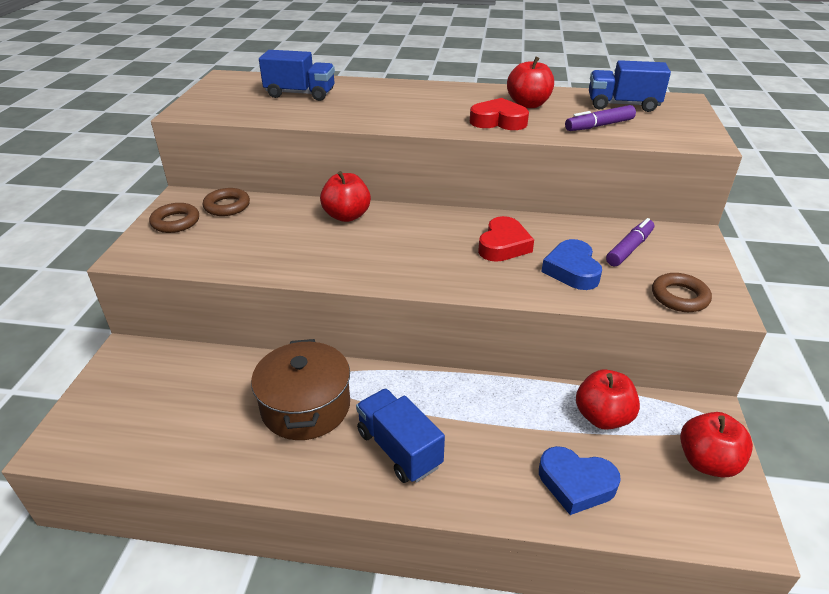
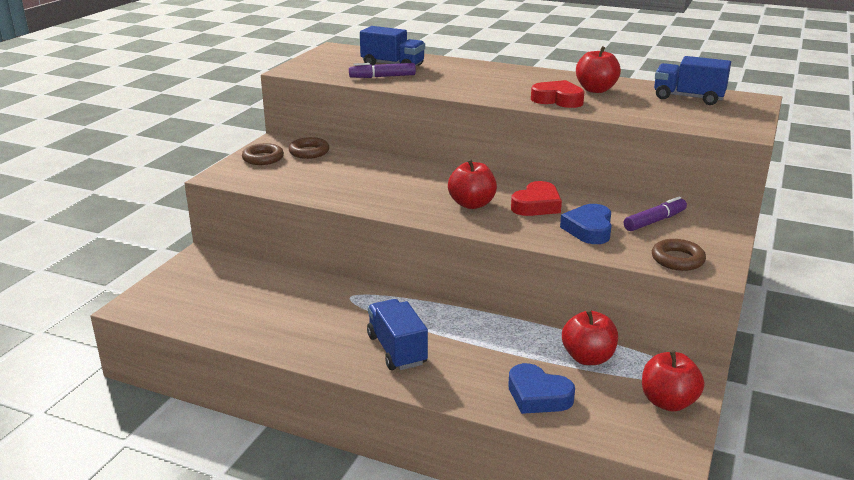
camera: 15 degrees right, 10 degrees down
brown pot [251,339,350,440] -> none
red apple [320,171,371,222] -> red apple moved to [448,159,497,209]
purple marker [565,105,636,131] -> purple marker moved to [349,63,416,78]

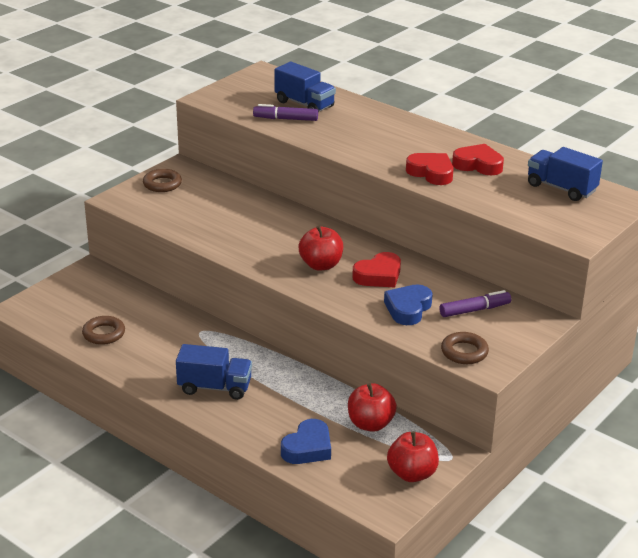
camera: 15 degrees right, 5 degrees up
brown ring [289,137,329,159] -> brown ring moved to [82,316,125,345]
blue truck [367,299,428,370] -> blue truck turned 105 degrees clockwise [176,344,252,400]
blue heart [508,363,575,414] -> blue heart turned 105 degrees counterclockwise [281,419,331,464]
red apple [576,46,621,93] -> red heart [452,144,504,175]

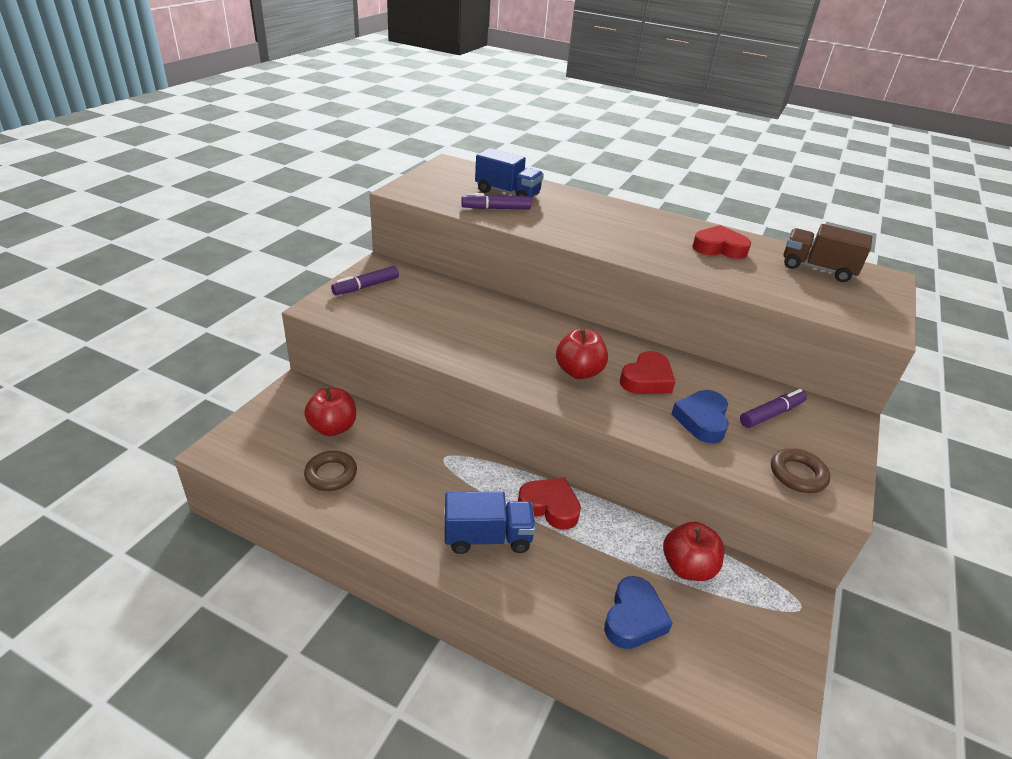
camera: 15 degrees left, 5 degrees up
brown ring [143,169,182,192] -> purple marker [331,266,399,295]
red apple [387,431,439,482] -> red apple moved to [304,387,356,436]
red heart [406,153,454,185] -> red heart moved to [518,477,581,530]
blue truck [528,147,603,201] -> brown truck [783,224,872,282]

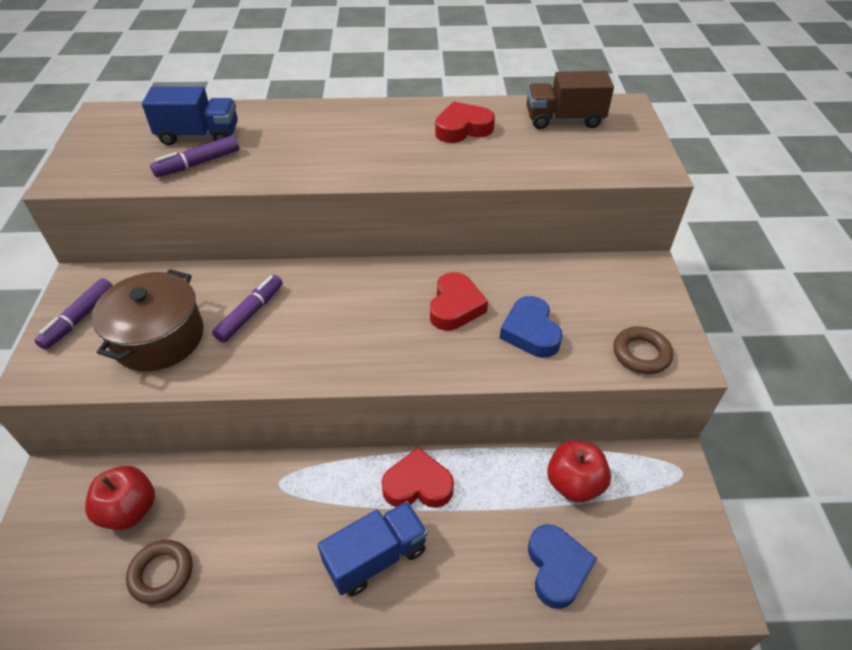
camera: 25 degrees left, 10 degrees up
red apple [556,328,608,379] -> none
purple marker [740,389,807,428] -> purple marker moved to [212,275,283,343]
none -> brown pot [92,269,204,371]

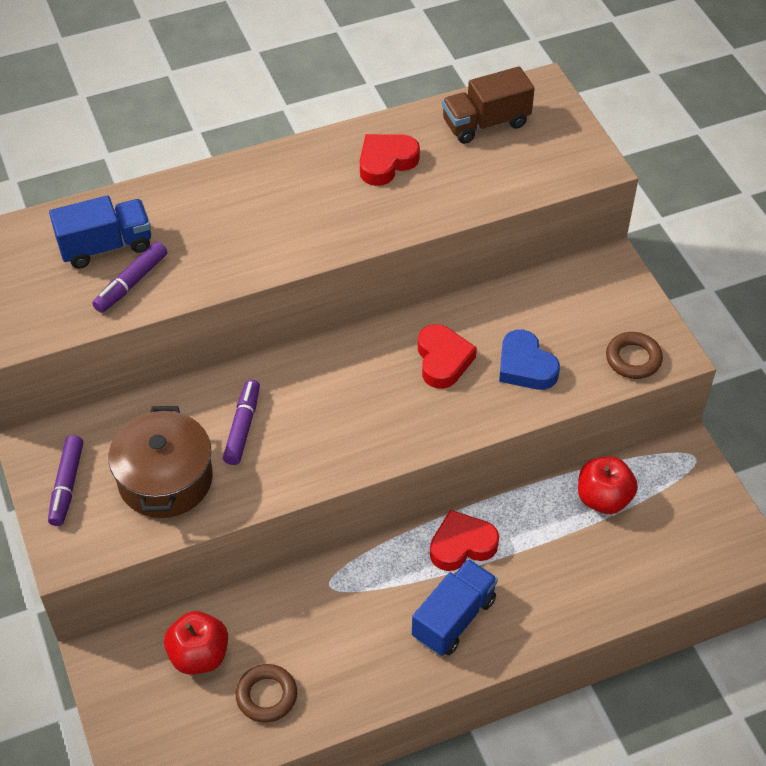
camera: 20 degrees left, 5 degrees up
blue heart [528,524,597,609] -> none

